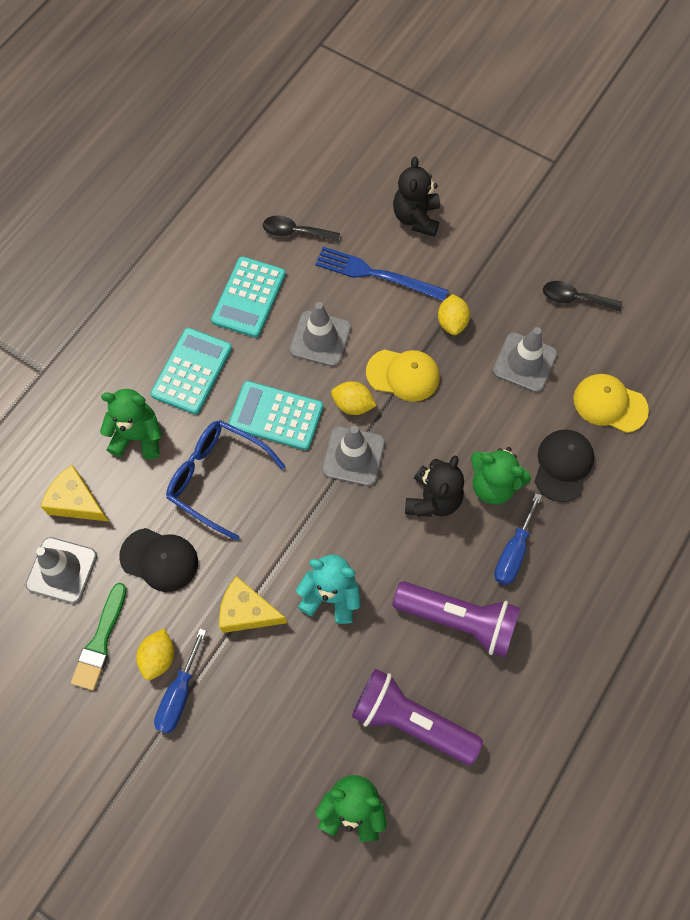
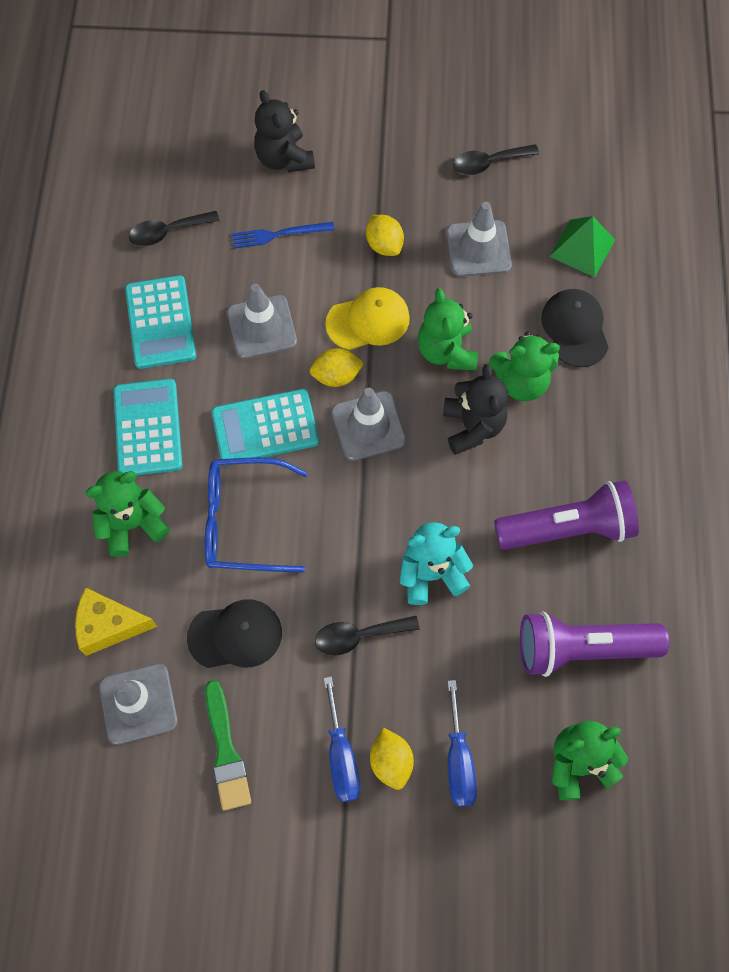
camera: 30 degrees left, 0 degrees up
yellow lemon [136,628,174,680] -> yellow lemon moved to [370,728,414,790]
yellow cheese [219,576,287,633] -> black spoon [315,616,419,656]
blue fork [315,247,448,301] -> blue fork [232,222,335,249], size x0.65
blue screwdriver [494,493,542,585] -> blue screwdriver moved to [448,680,477,807]
yellow cap [573,374,649,433] -> green pyramid [549,216,615,277]
none -> green teddy bear [418,288,478,370]

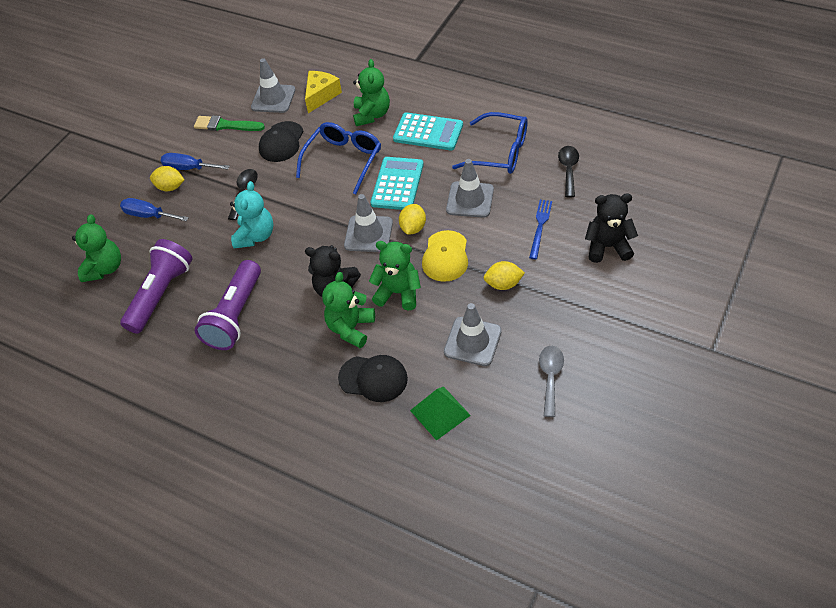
camera: 120 degrees right, 15 degrees down
turquoise calculator [125,275,196,369] -> blue glasses [452,112,528,174]
black spoon [453,144,539,175] -> grey spoon [539,346,564,417]

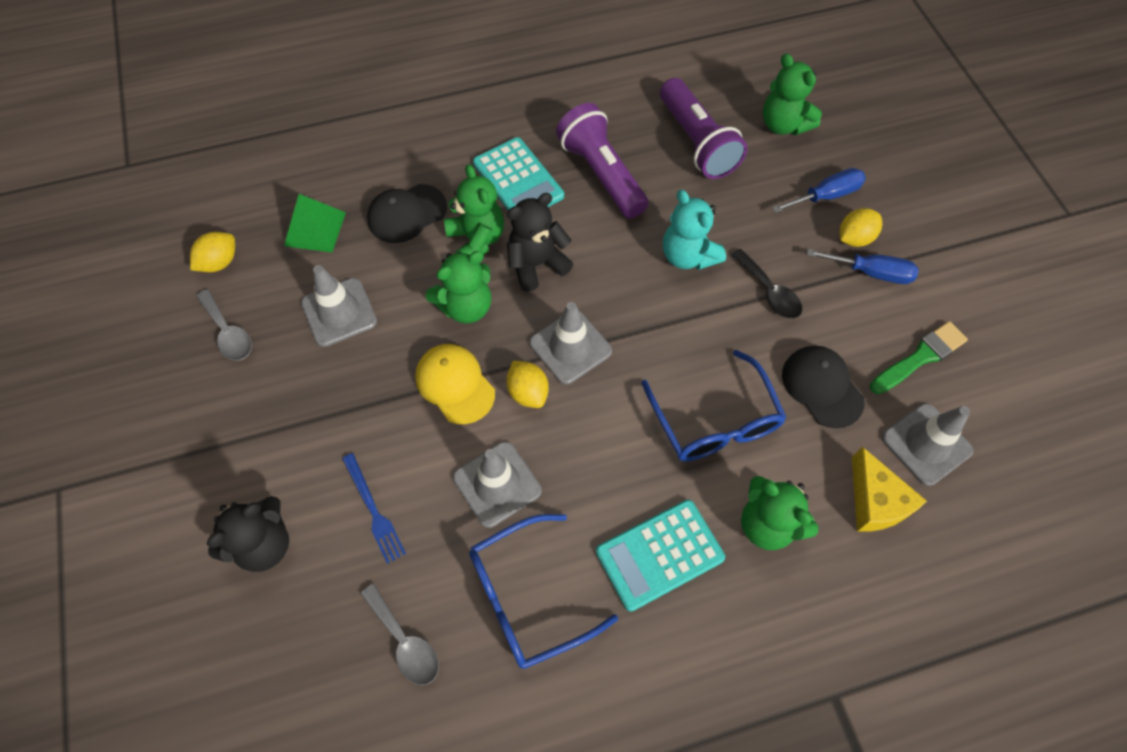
camera: 130 degrees right, 10 degrees up
blue screwdriver [161,153,230,170] -> blue screwdriver turned 45 degrees clockwise [807,249,919,284]
turquoise calculator [370,157,424,210] -> turquoise calculator moved to [473,137,564,211]
yellow lemon [483,261,525,290] -> yellow lemon moved to [190,232,235,272]
black spoon [558,146,579,197] -> grey spoon [361,584,439,685]

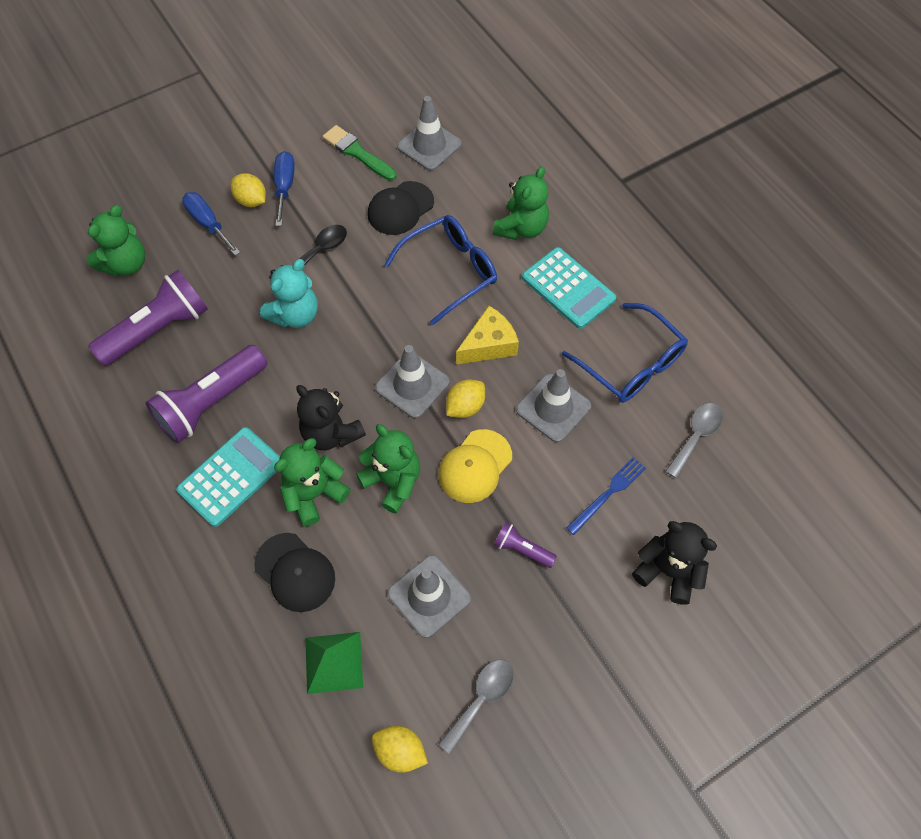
camera: 105 degrees left, 0 degrees up
yellow cheese [852,447,927,531] -> yellow cheese moved to [456,306,519,365]
none -> purple flashlight [494,522,557,568]

